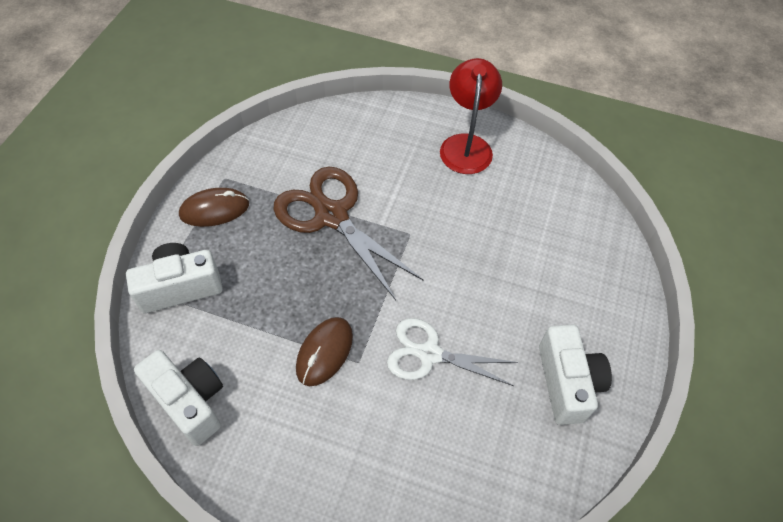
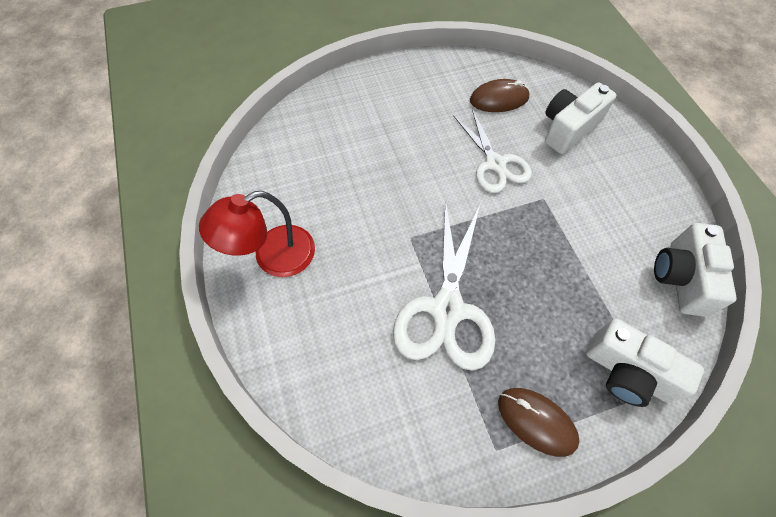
camera: 125 degrees left, 5 degrees up
brown scissors [273,167,423,300] -> white scissors [393,200,496,371]
brown mouse [296,317,353,386] -> brown mouse moved to [470,79,530,112]
white camera [539,325,612,425] -> white camera moved to [545,82,616,154]

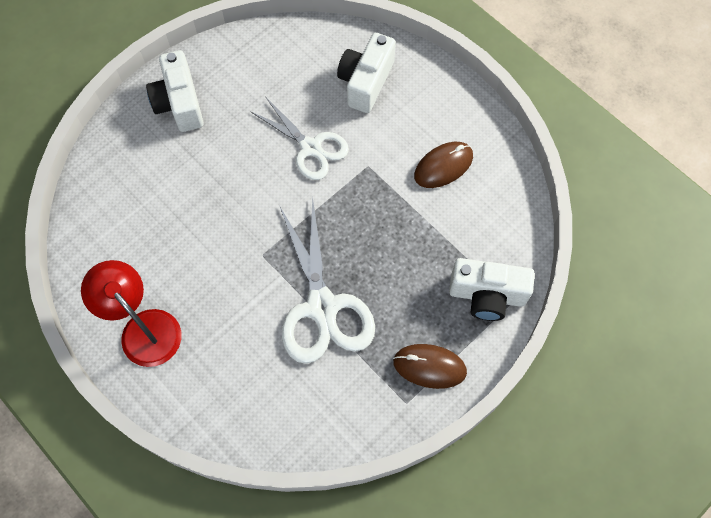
camera: 25 degrees left, 5 degrees up
red lamp [199,191,315,277] -> red lamp turned 105 degrees clockwise [81,260,181,367]
brown mouse [470,79,530,112] -> brown mouse moved to [414,142,473,188]
white camera [654,223,737,317] -> white camera moved to [146,50,204,132]

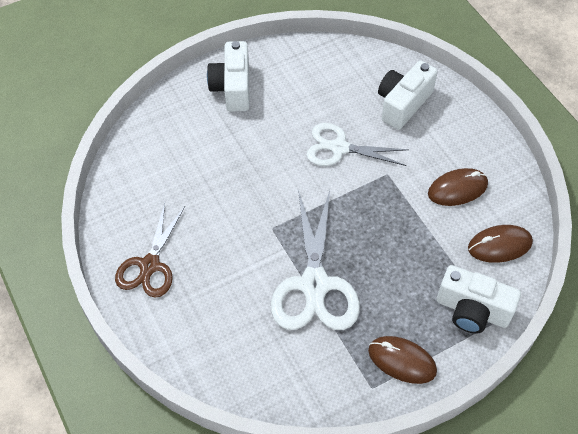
camera: 15 degrees right, 10 degrees down
red lamp [81,260,181,367] -> brown scissors [115,203,185,298]
white scissors [250,98,349,180] -> white scissors turned 135 degrees clockwise [306,123,409,166]
none -> brown mouse [468,225,533,263]

